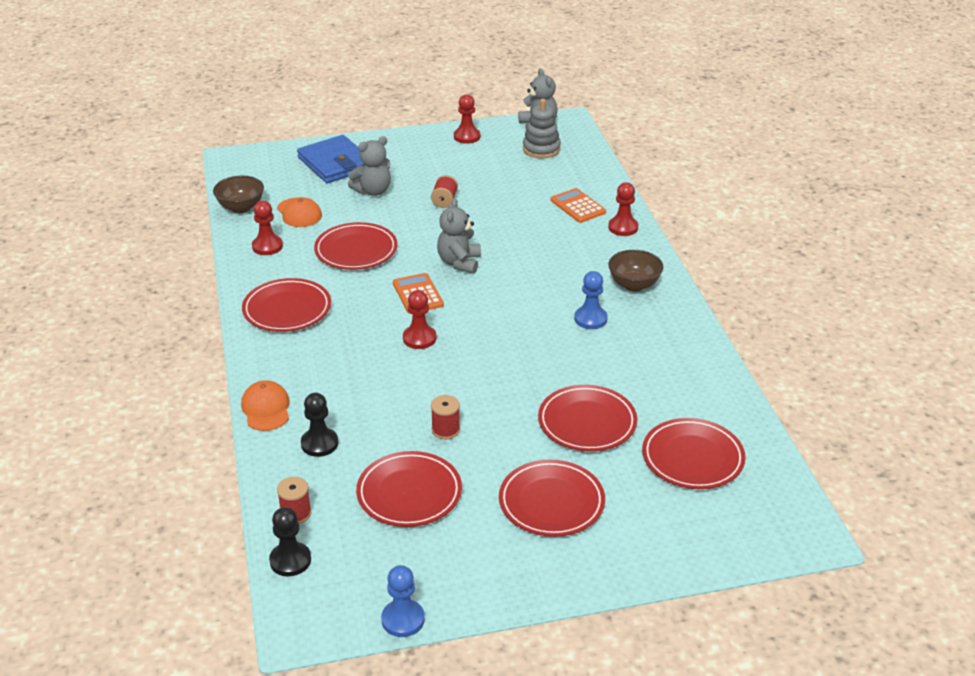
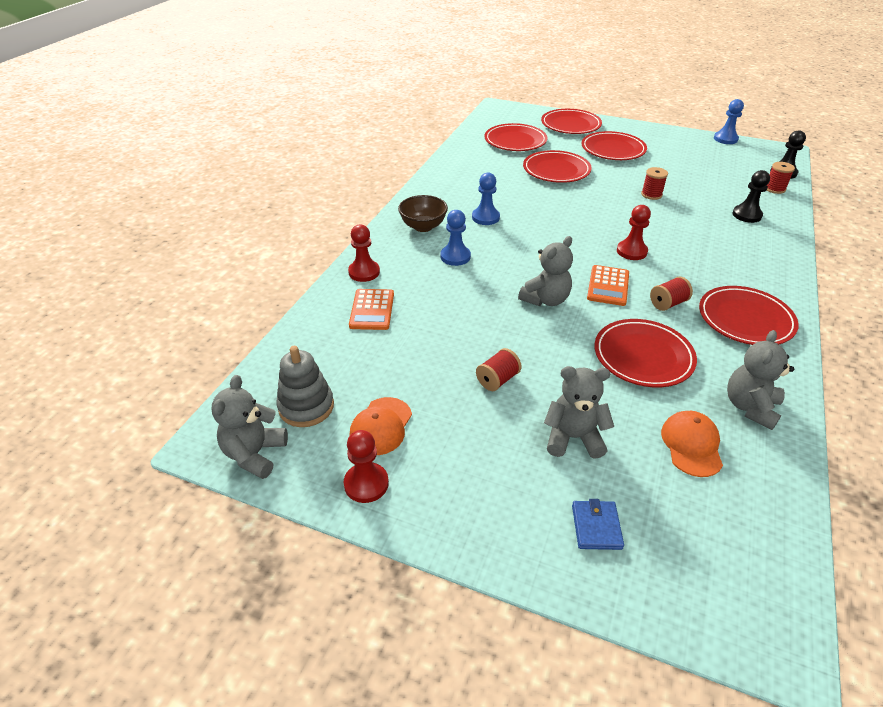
camera: 145 degrees left, 5 degrees up
brown bowl [213,176,264,213] -> none
orange cap [241,380,290,431] -> orange cap moved to [349,397,412,455]
red pawn [252,201,283,255] -> grey teddy bear [727,330,794,430]
blue wallet [297,135,365,183] -> blue wallet [572,499,624,550], size x0.47
red plate [356,451,462,527] -> red plate moved to [541,109,602,134]
none -> blue pawn [440,210,471,266]
none -> red spool [650,277,693,311]

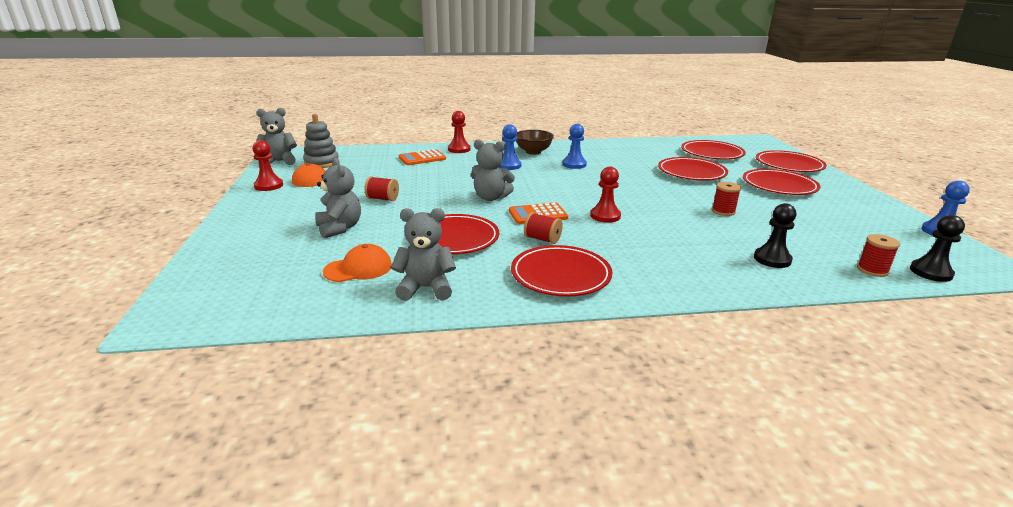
camera: 60 degrees right, 15 degrees down
blue wallet [572,499,624,550] -> none

